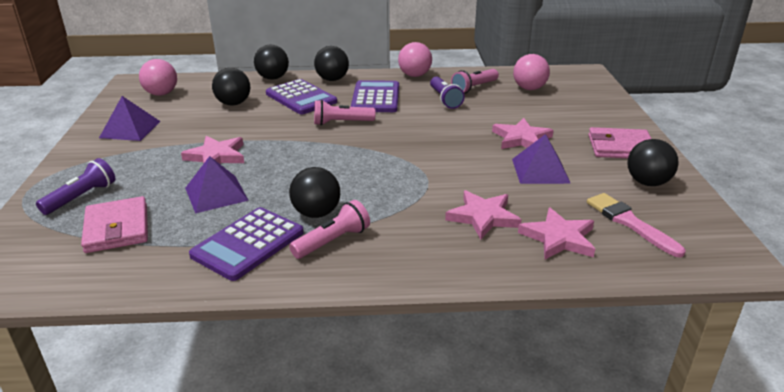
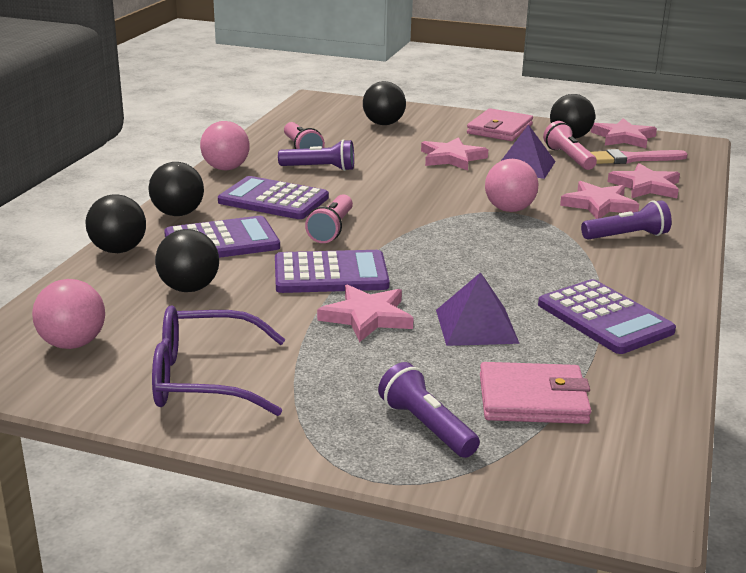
camera: 70 degrees left, 5 degrees down
purple pyramid [99,96,161,141] -> purple glasses [152,305,285,416]
black ball [289,167,340,218] -> black ball moved to [363,81,406,125]
pink flashlight [289,200,370,259] -> pink flashlight moved to [543,121,597,170]
pink ball [513,54,550,90] -> pink ball moved to [485,159,539,212]
none -> purple calculator [275,250,390,293]
none -> purple flashlight [581,200,672,240]
none -> pink star [591,118,657,148]

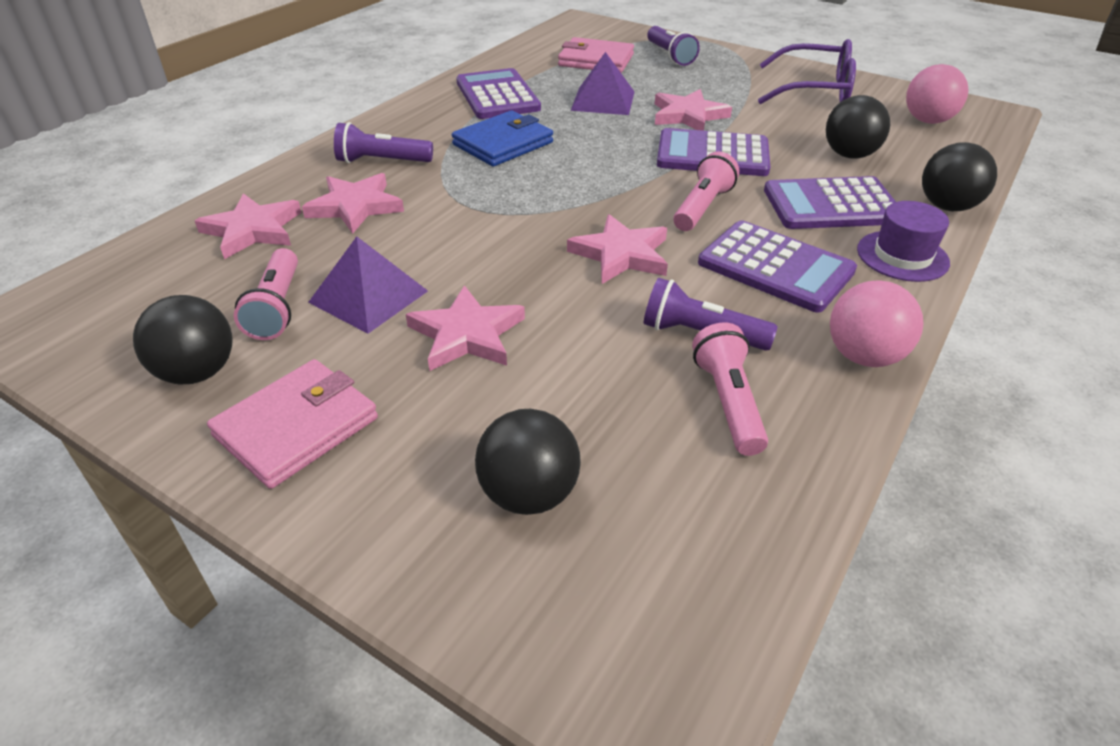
camera: 165 degrees left, 15 degrees up
black ball [149,162,204,216] -> purple hat [857,201,950,282]
pink ball [485,159,539,212] -> none
pink star [591,118,657,148] -> pink star moved to [567,214,668,284]
pink brush [591,149,688,164] -> none
none -> blue wallet [452,111,553,166]

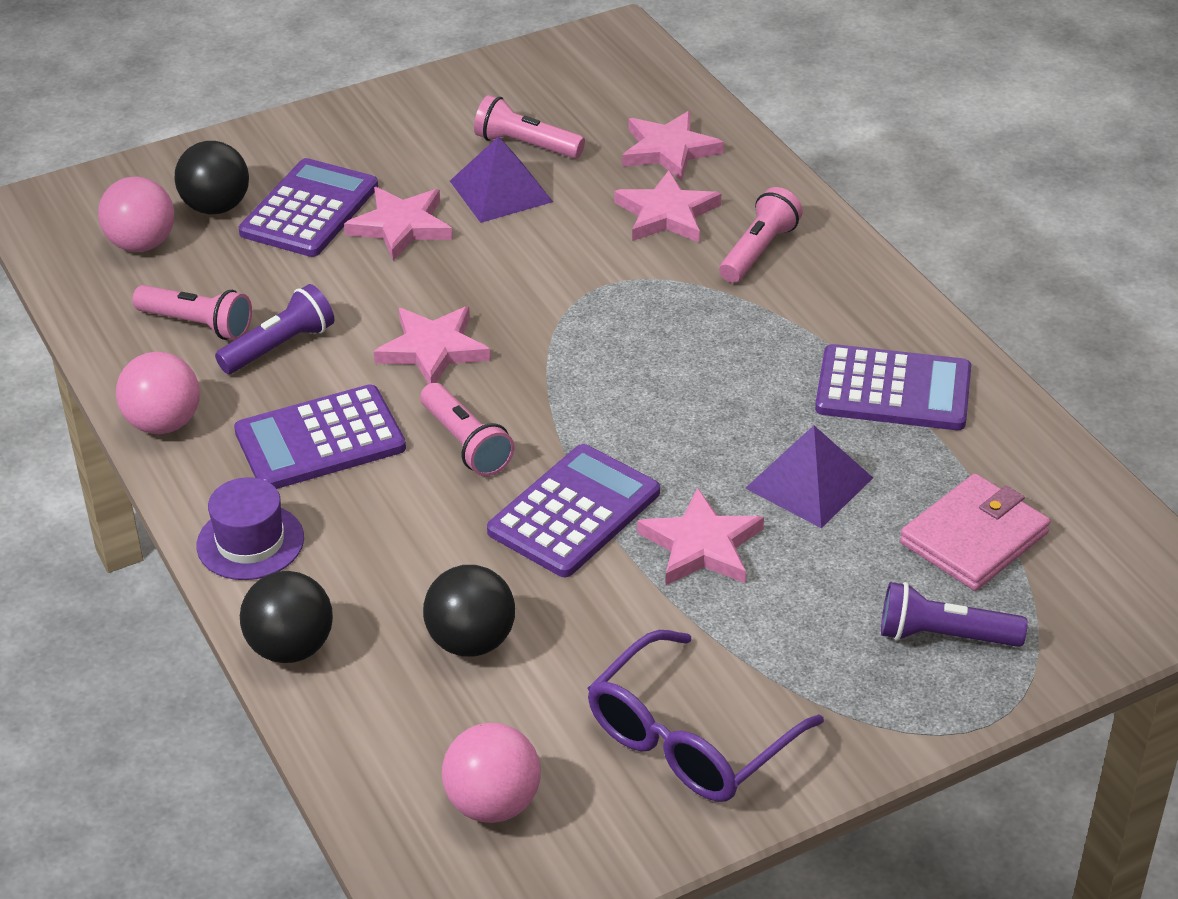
camera: 120 degrees right, 0 degrees up
black ball [133,295,232,384] -> none
pink wallet [207,359,378,489] -> none
purple flashlight [334,122,433,163] -> pink flashlight [719,187,803,283]
blue wallet [452,111,553,166] -> none
purple calculator [764,176,896,229] -> purple calculator moved to [239,158,378,257]
none -> pink ball [98,177,174,252]

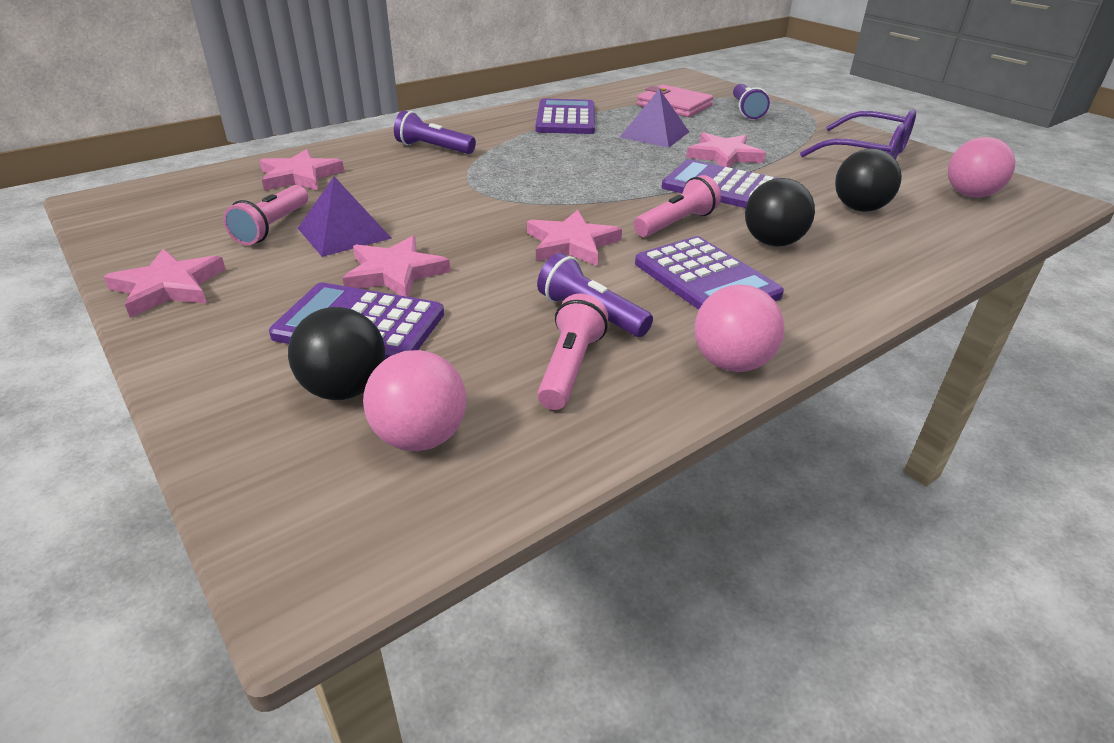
camera: 100 degrees left, 5 degrees down
purple hat [196,477,304,580] -> none
black ball [240,571,333,663] -> black ball moved to [745,178,815,247]
pink star [614,170,721,243] -> pink star moved to [104,249,226,318]
pink flashlight [719,187,803,283] -> purple flashlight [394,110,476,154]

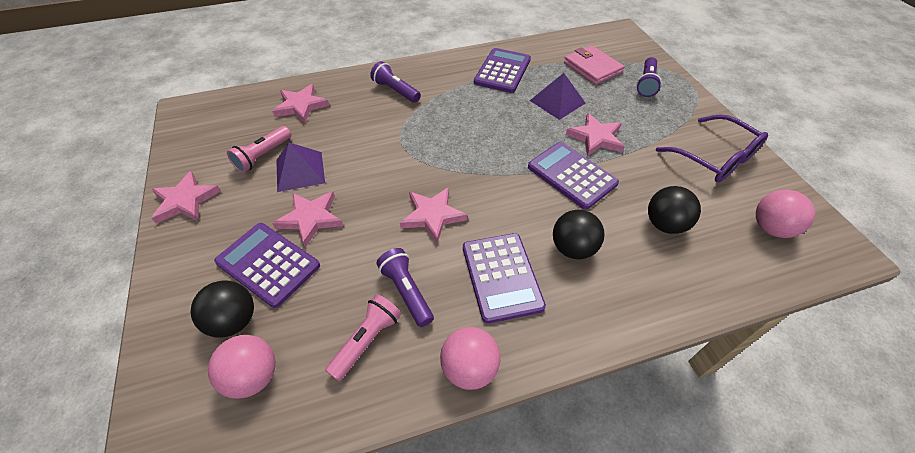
camera: 20 degrees right, 15 degrees up
pink flashlight [634,175,721,237] -> none

